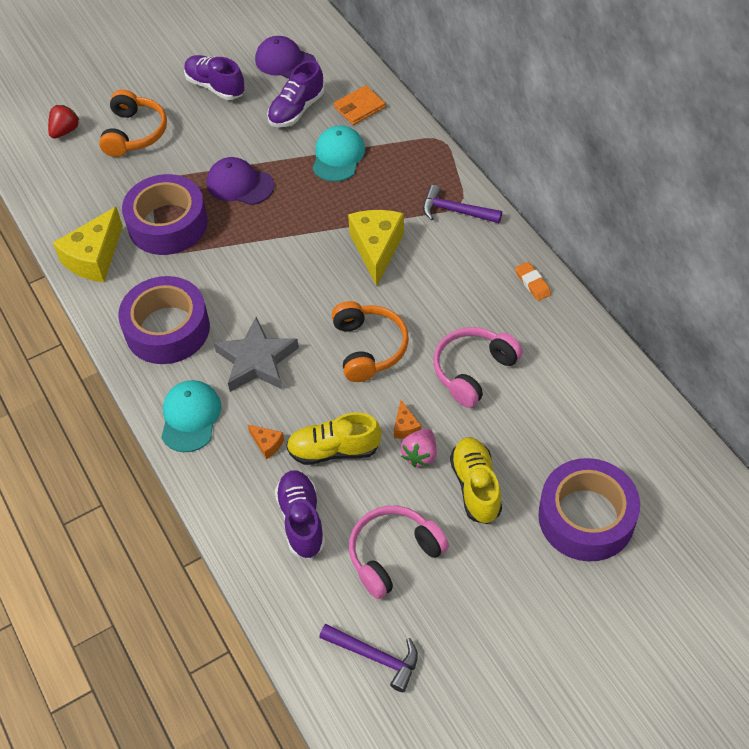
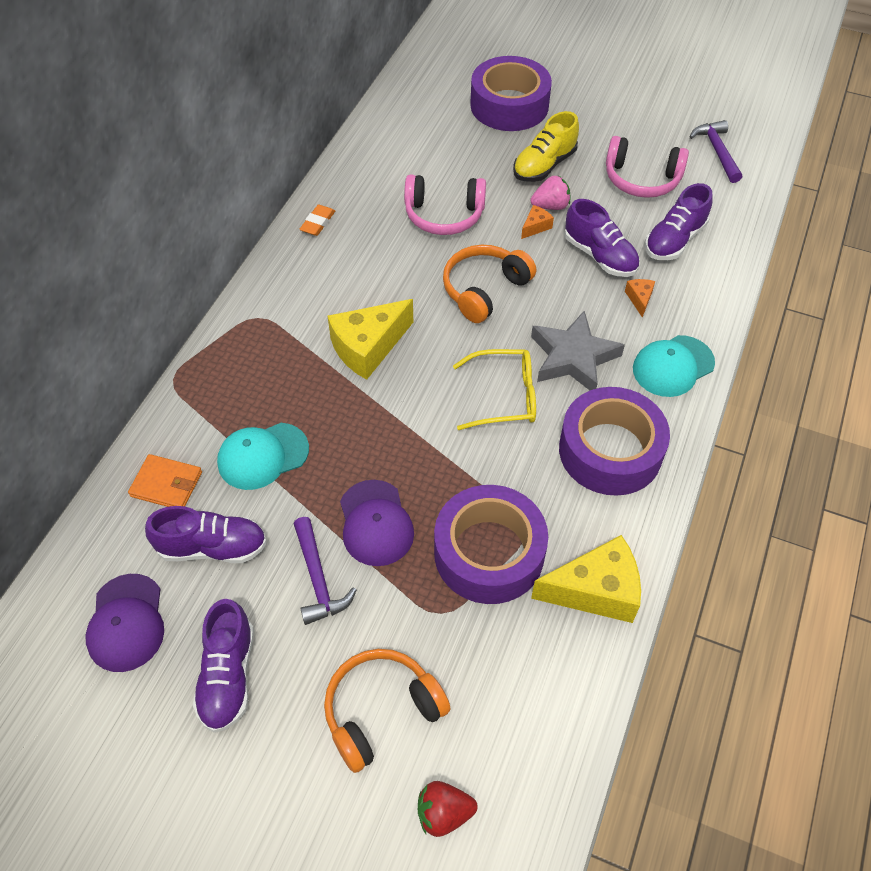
camera: 130 degrees left, 0 degrees up
yellow shoe [286,412,381,465] -> purple shoe [565,199,640,277]
purple hammer [423,185,502,223] -> purple hammer moved to [294,517,356,625]
none -> yellow glasses [453,349,536,430]

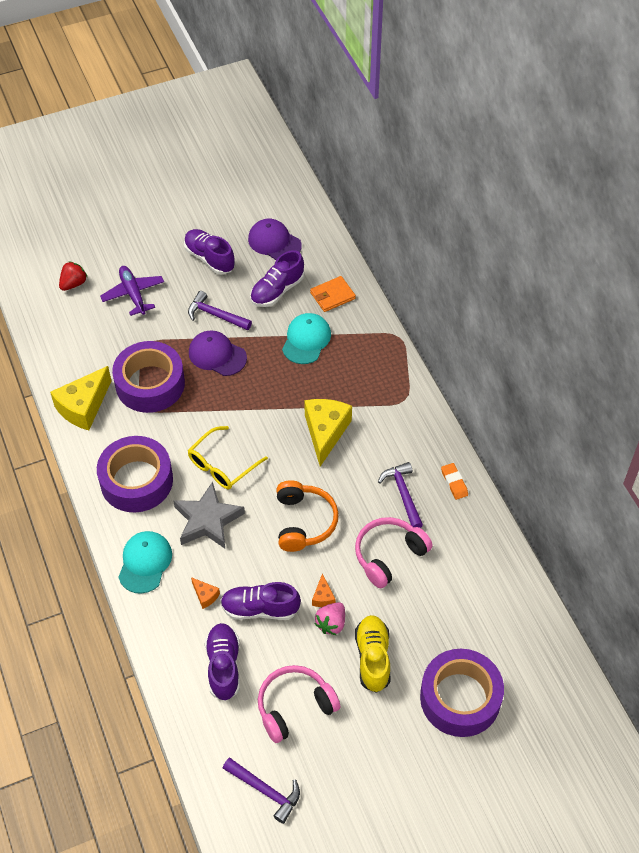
camera: 135 degrees right, 0 degrees up
orange headphones [324,649,451,773] -> purple plane [100,266,164,316]
none -> purple hammer [378,462,423,528]

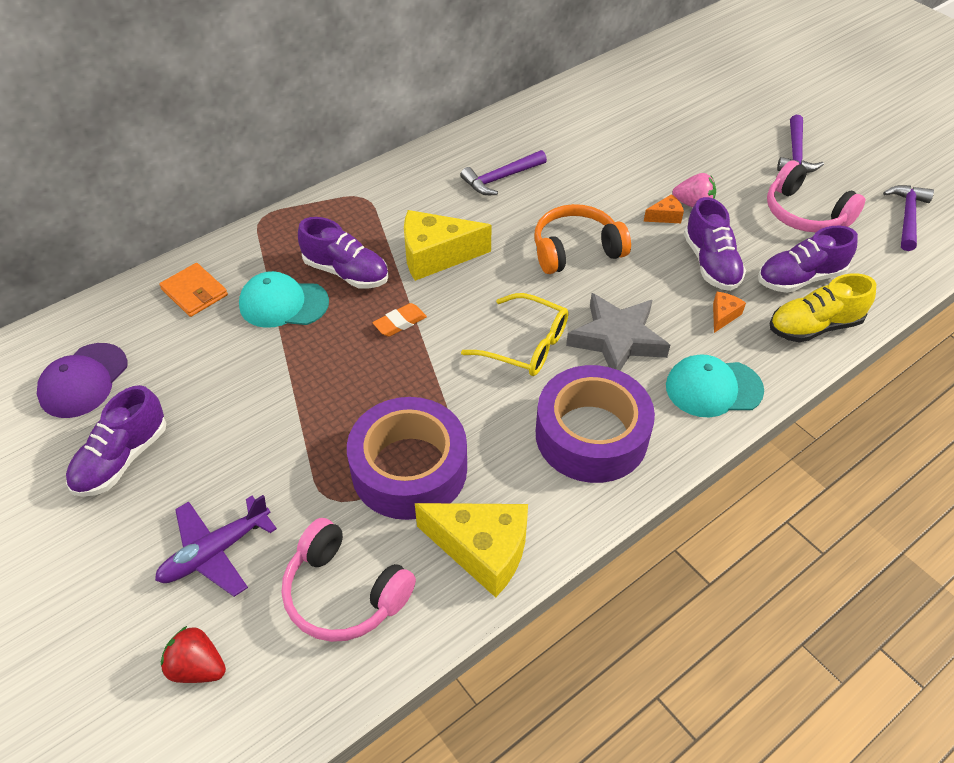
camera: 105 degrees left, 5 degrees down
purple hammer [188,291,252,330] -> purple hammer moved to [777,115,824,173]
purple cap [189,330,247,376] -> none
purple shoe [250,250,304,307] -> purple shoe moved to [298,217,389,289]
pink headphones [355,517,433,588] -> pink headphones moved to [282,518,416,642]
yellow shoe [355,615,390,693] -> yellow shoe moved to [770,273,876,343]
purple tape [420,649,504,737] -> none
orange eraser [441,463,468,500] -> orange eraser moved to [373,303,427,337]

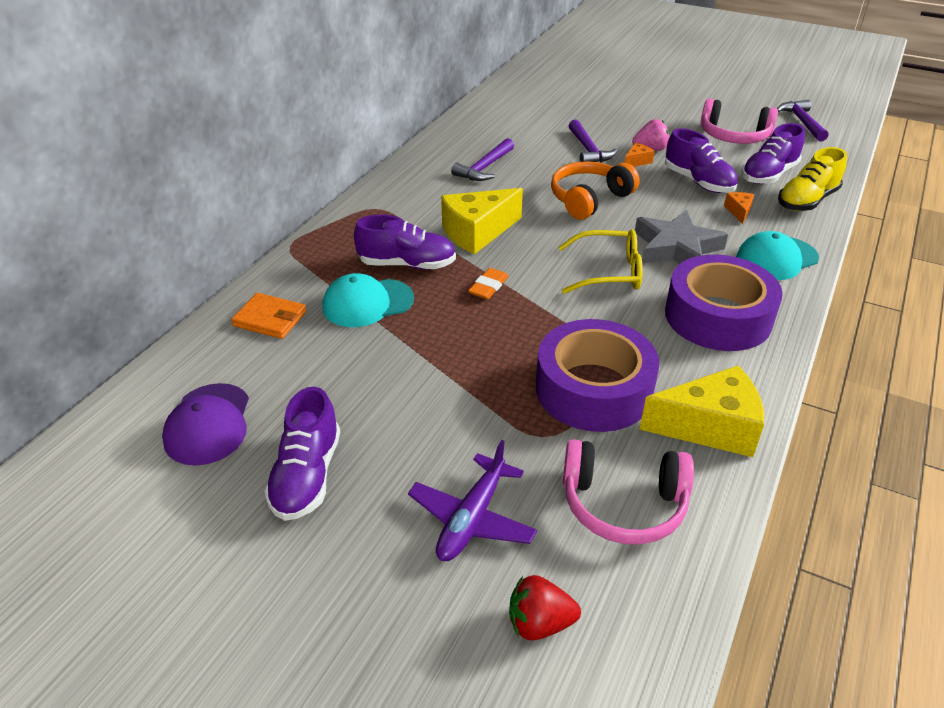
camera: 25 degrees left, 10 degrees down
purple hammer [777,115,824,173] -> purple hammer moved to [569,119,618,162]

